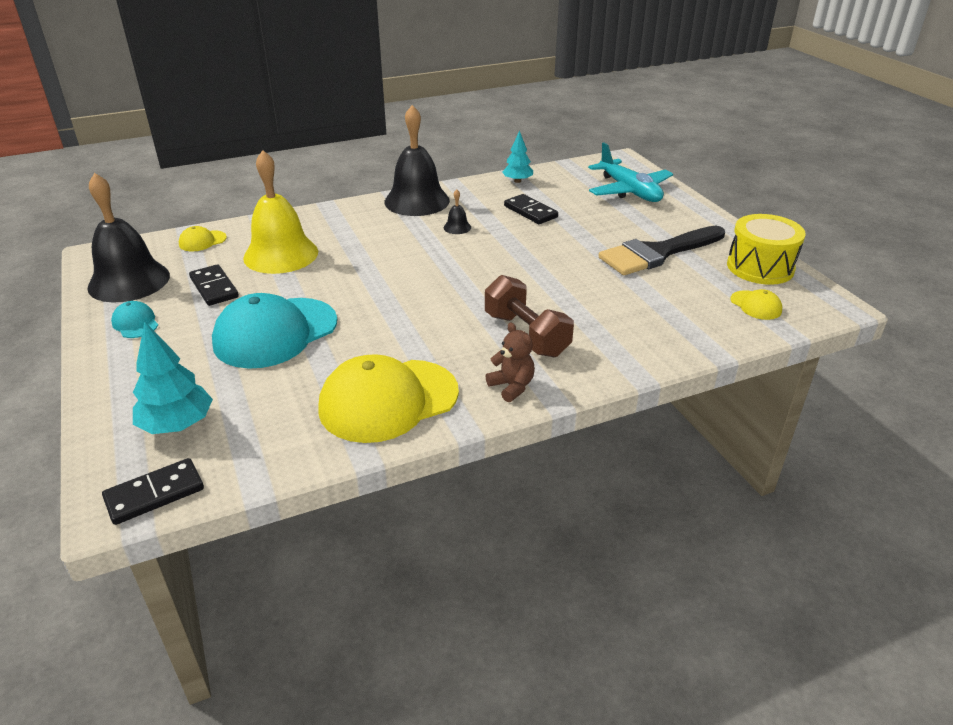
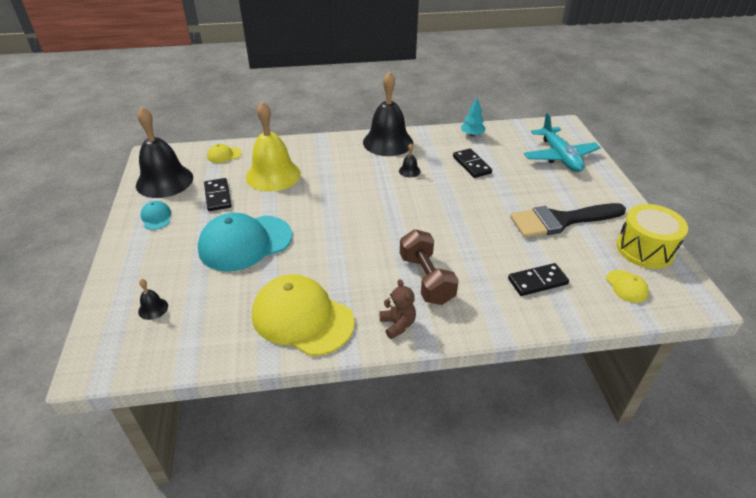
camera: 15 degrees right, 5 degrees up
black domino [102,458,204,525] -> black domino moved to [508,263,569,296]
turquoise tree [133,321,213,434] -> black bell [138,279,168,320]
yellow cap [318,354,459,443] -> yellow cap turned 45 degrees clockwise [252,274,355,356]

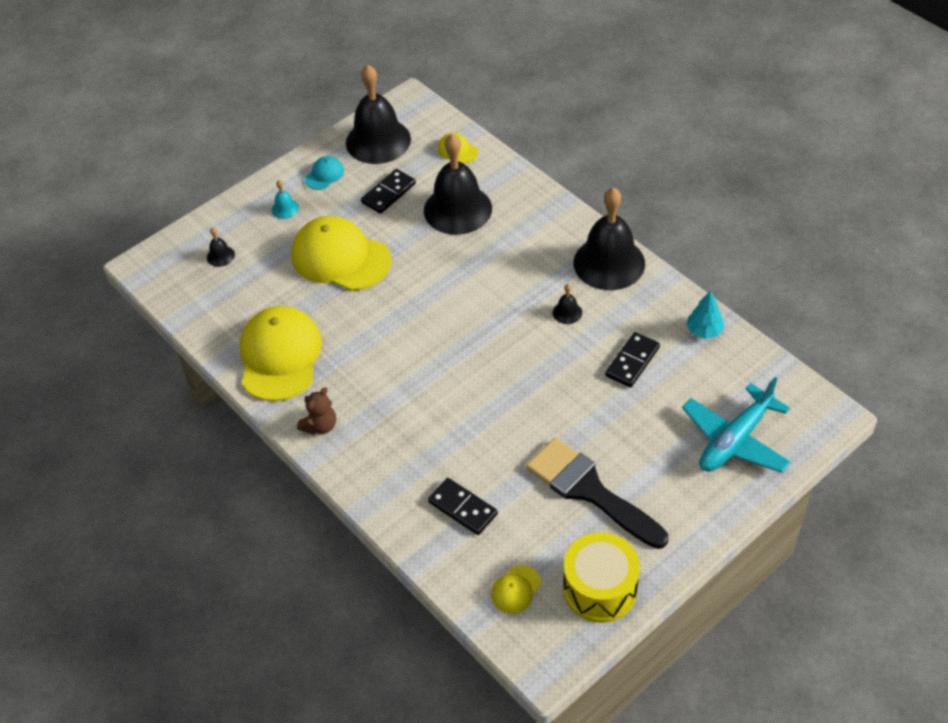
camera: 60 degrees right, 10 degrees up
turquoise cap [198,213,292,271] -> yellow cap [291,216,392,291]
yellow bell [246,101,301,192] -> black bell [424,134,492,235]
brown dumbbell [400,229,459,305] -> none
none -> turquoise bell [272,180,299,219]

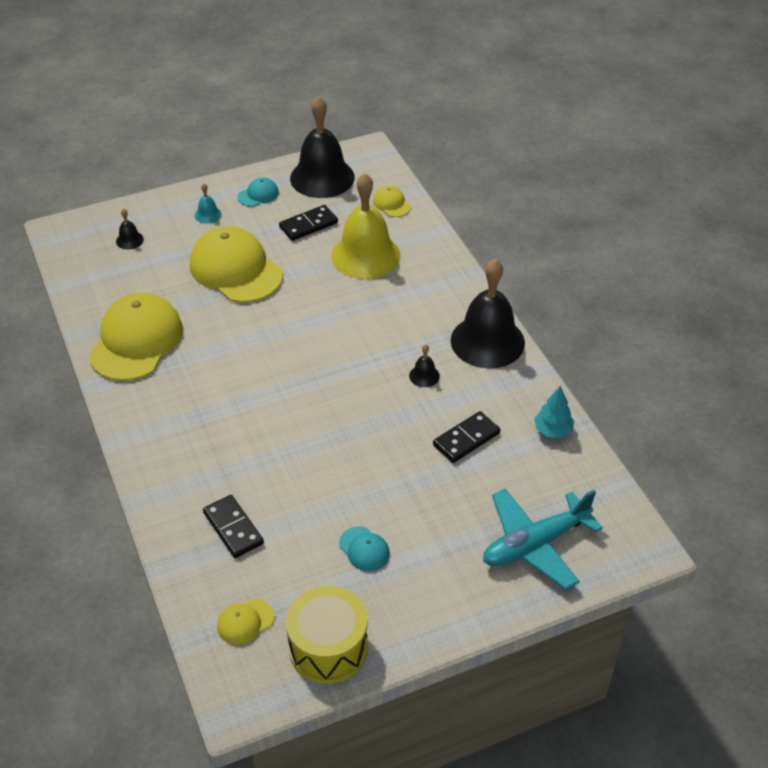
camera: 15 degrees right, 5 degrees down
brown teddy bear [297,387,336,435] -> none
black bell [424,134,492,235] -> yellow bell [331,173,400,279]
black brush [526,438,668,549] -> turquoise cap [339,526,390,571]

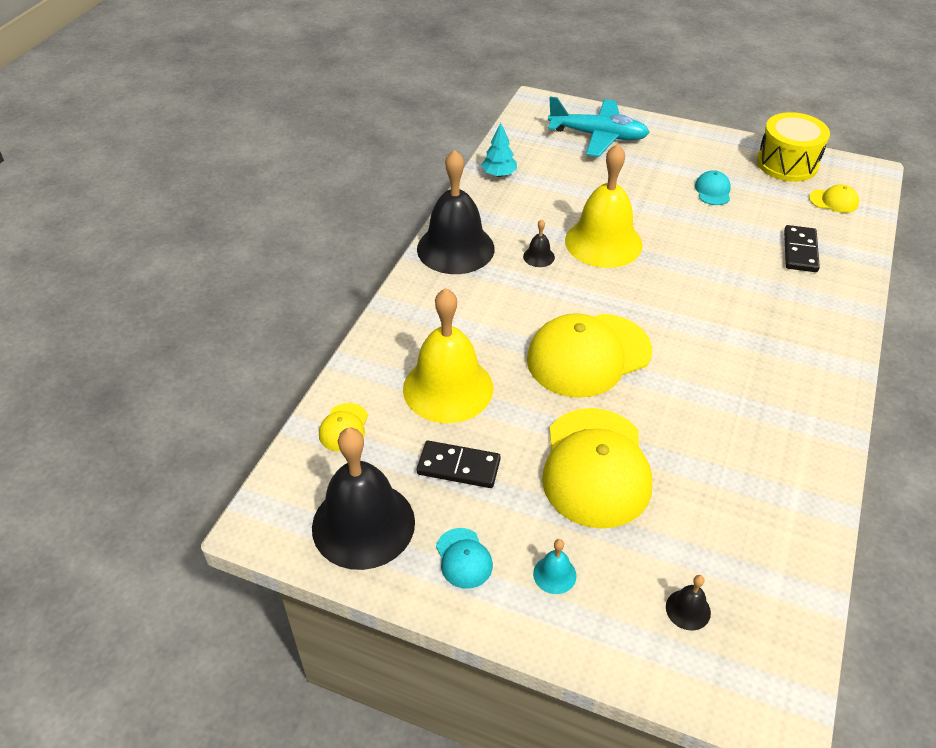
camera: 135 degrees left, 0 degrees up
yellow cap [88,292,183,381] -> yellow cap moved to [527,313,652,398]
turquoise cap [237,177,279,207] -> turquoise cap turned 120 degrees counterclockwise [436,528,493,589]
black domino [433,411,500,463] -> none
none -> yellow bell [565,144,643,268]

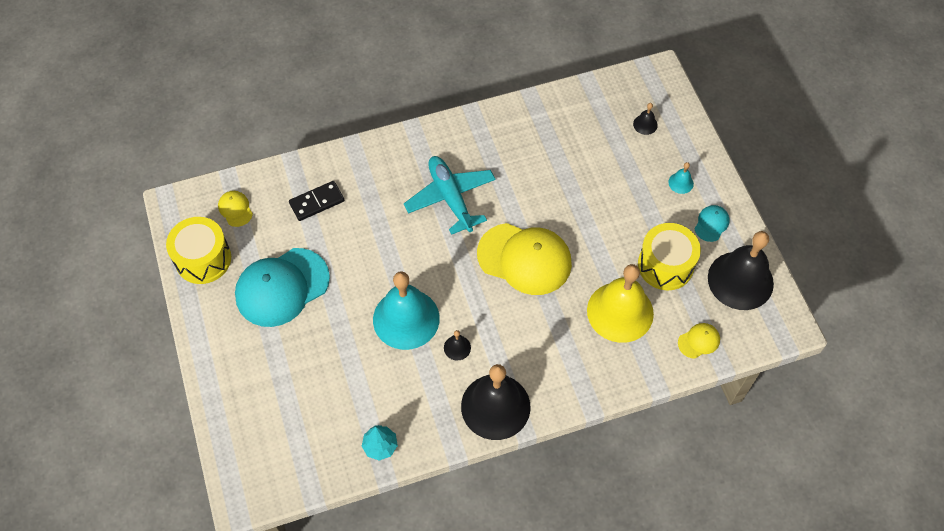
camera: 130 degrees left, 15 degrees up
black domino [417,441,501,488] -> yellow drum [638,223,701,290]
yellow cap [542,408,652,529] -> none
turquoise plane [548,96,650,157] -> turquoise plane moved to [404,156,496,235]
yellow bell [565,144,643,268] -> turquoise bell [373,271,440,350]
turquoise cap [695,170,731,205] -> turquoise cap [235,248,330,327], size x2.28

